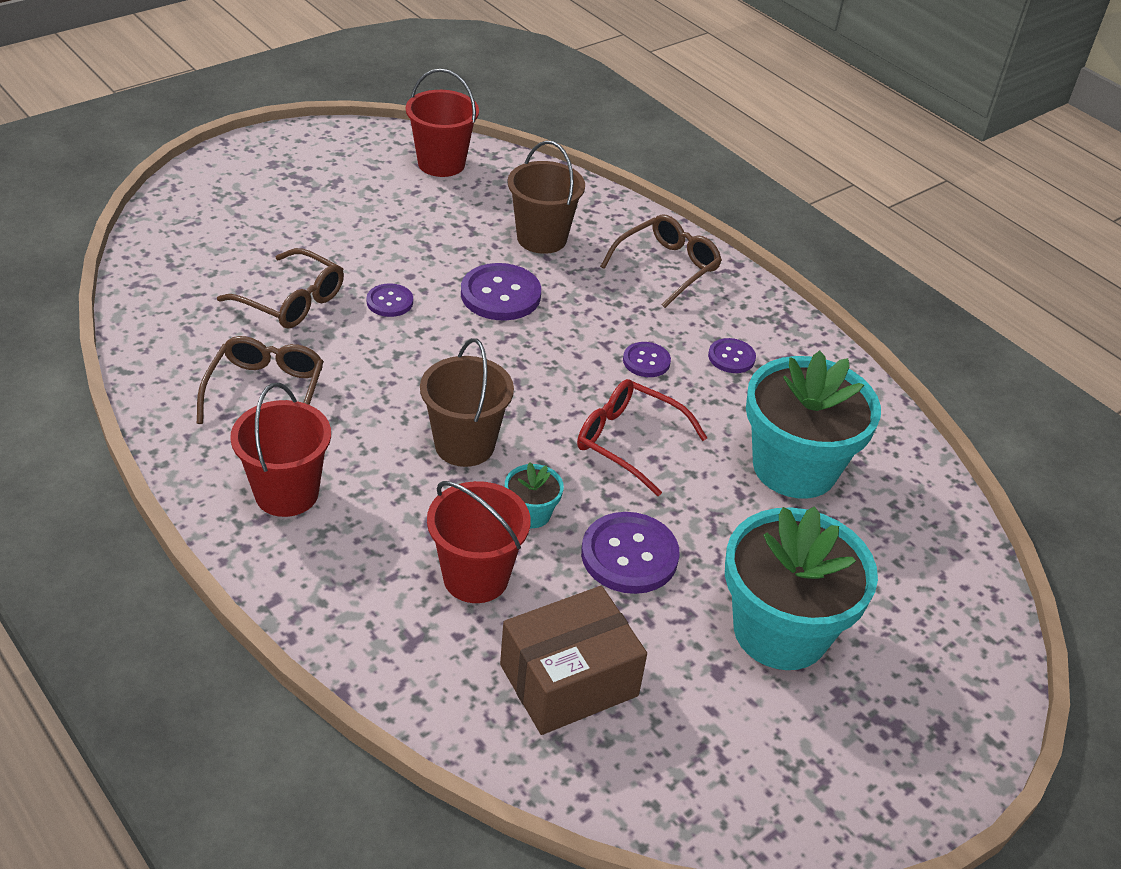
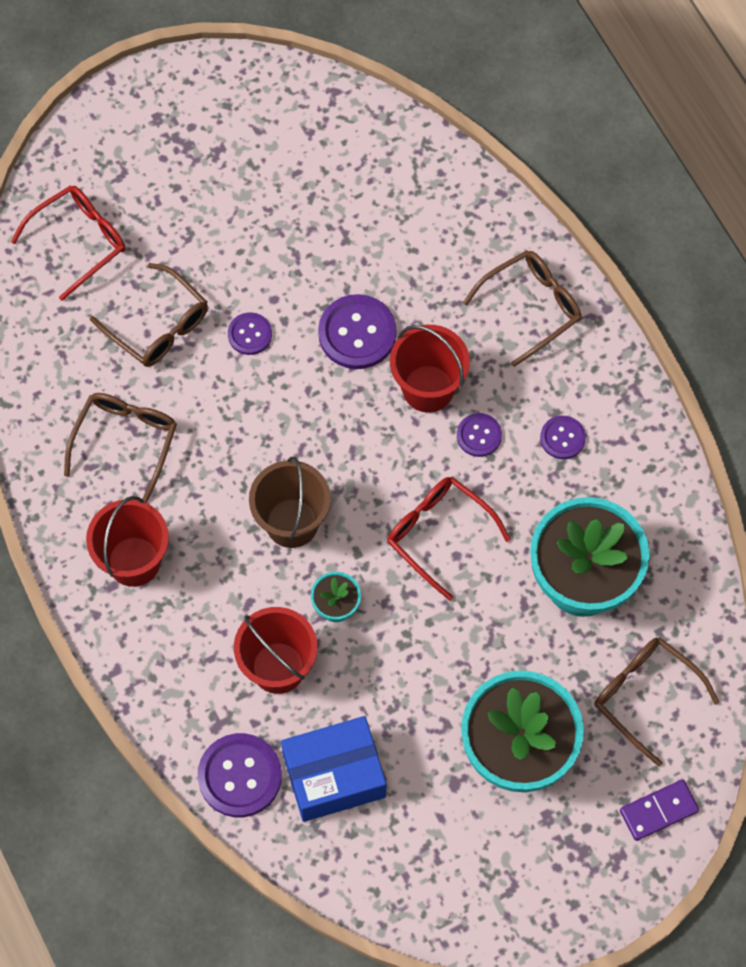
camera: 15 degrees right, 25 degrees up
red bucket [406,68,479,177] -> red bucket moved to [390,325,470,413]
brown box [500,586,647,735] -> blue box [281,716,386,822]
brown bucket [508,141,585,254] -> none
purple button [581,512,680,594] -> purple button moved to [198,733,282,817]
none -> red glasses [11,186,125,301]
none -> brown glasses [594,637,719,767]
none -> purple domino [620,779,699,841]

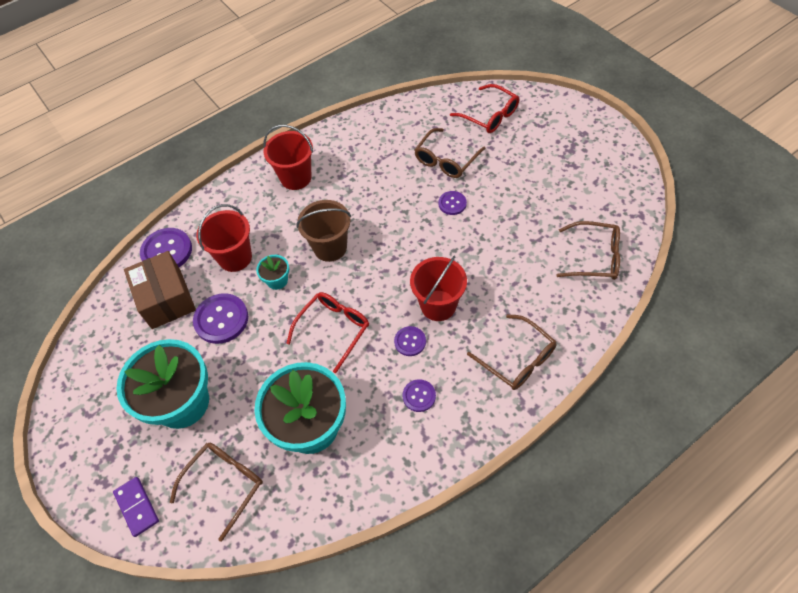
camera: 85 degrees right, 10 degrees down
brown glasses [64,393,177,503] -> brown glasses moved to [556,221,620,280]
blue box [281,716,386,822] -> brown box [124,251,196,329]
purple button [318,294,396,369] -> purple button moved to [193,293,248,344]

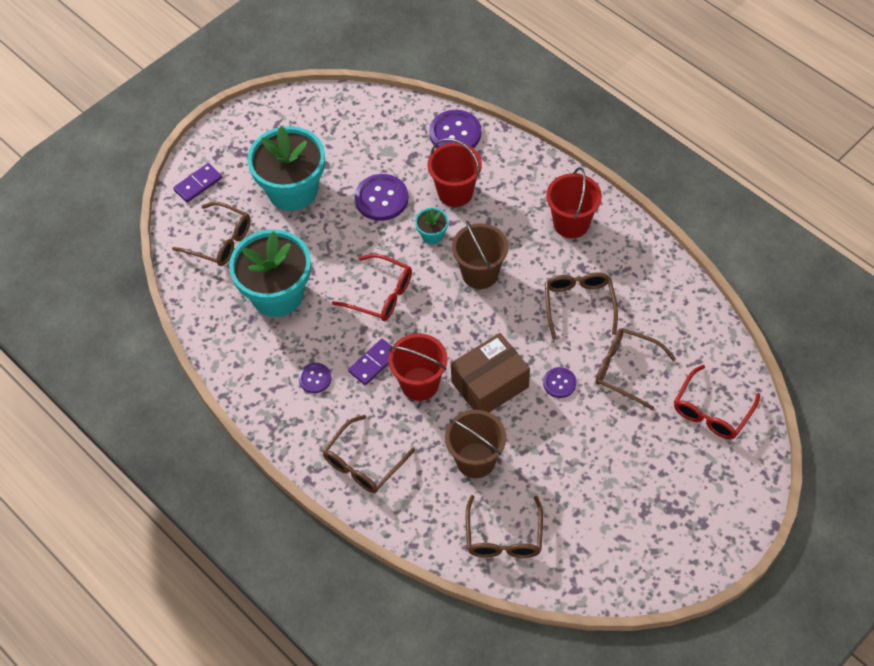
camera: 80 degrees right, 0 degrees up
brown box [124,251,196,329] -> brown box moved to [451,333,530,412]
purple button [394,326,426,356] -> purple domino [348,339,391,385]
none -> brown bucket [445,410,506,478]
none -> brown glasses [545,272,618,340]

